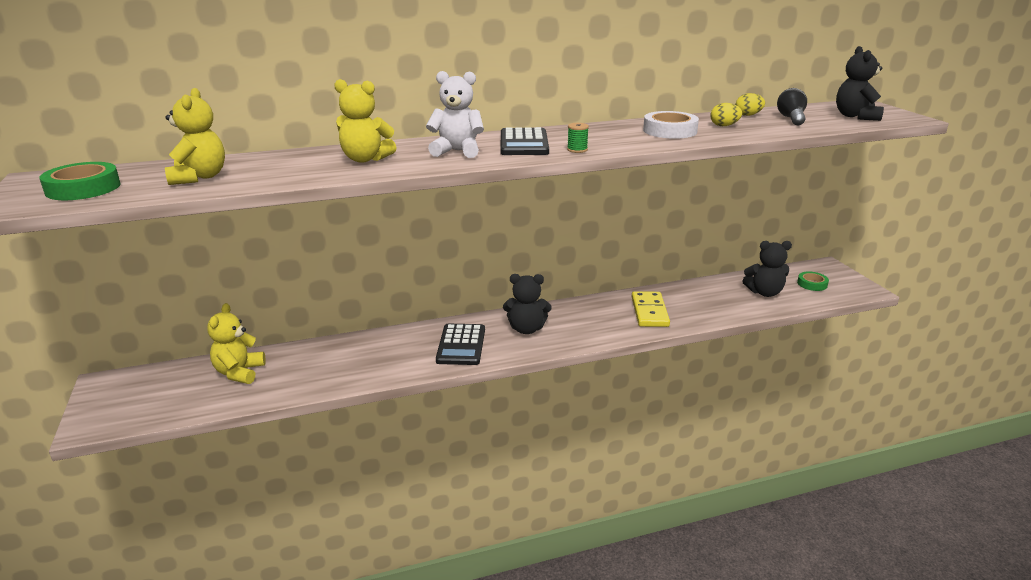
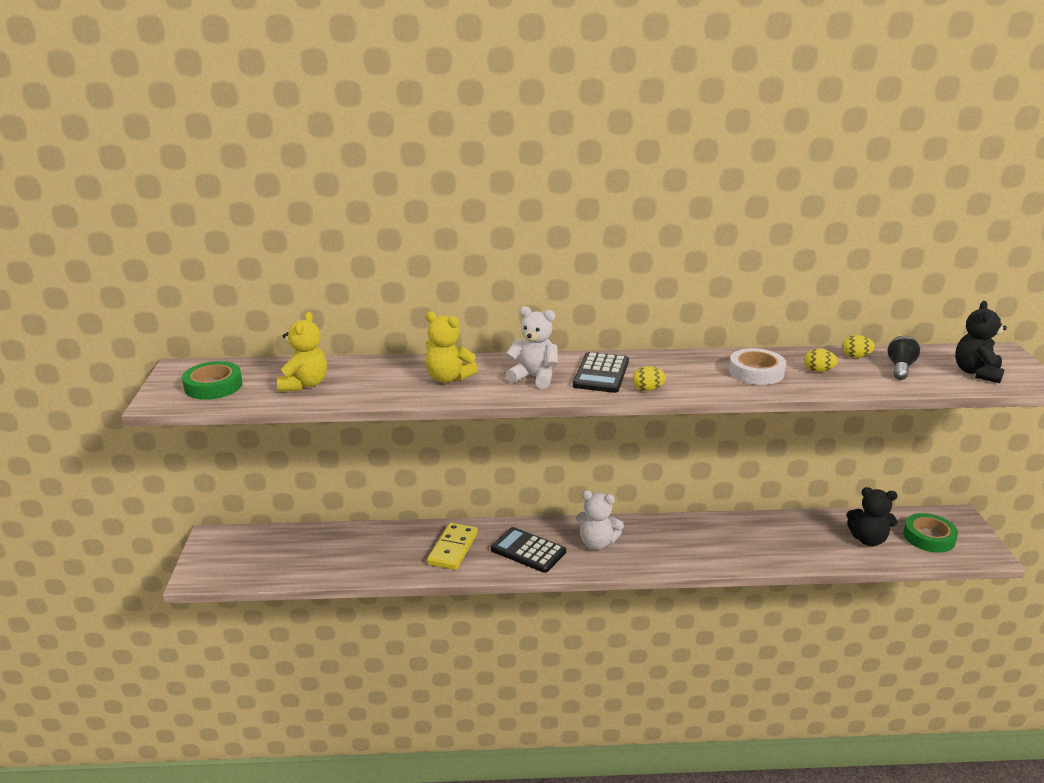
camera: 15 degrees right, 0 degrees up
yellow teddy bear [207,303,266,384] -> none
black calculator [436,323,485,365] -> black calculator turned 105 degrees clockwise [491,527,566,573]
black teddy bear [503,274,551,334] -> white teddy bear [576,490,624,550]
green spool [567,123,589,153] -> yellow egg [633,366,666,391]
yellow domino [632,291,670,327] -> yellow domino moved to [427,523,478,570]
green tape [797,272,829,291] -> green tape [903,513,958,553], size x1.54

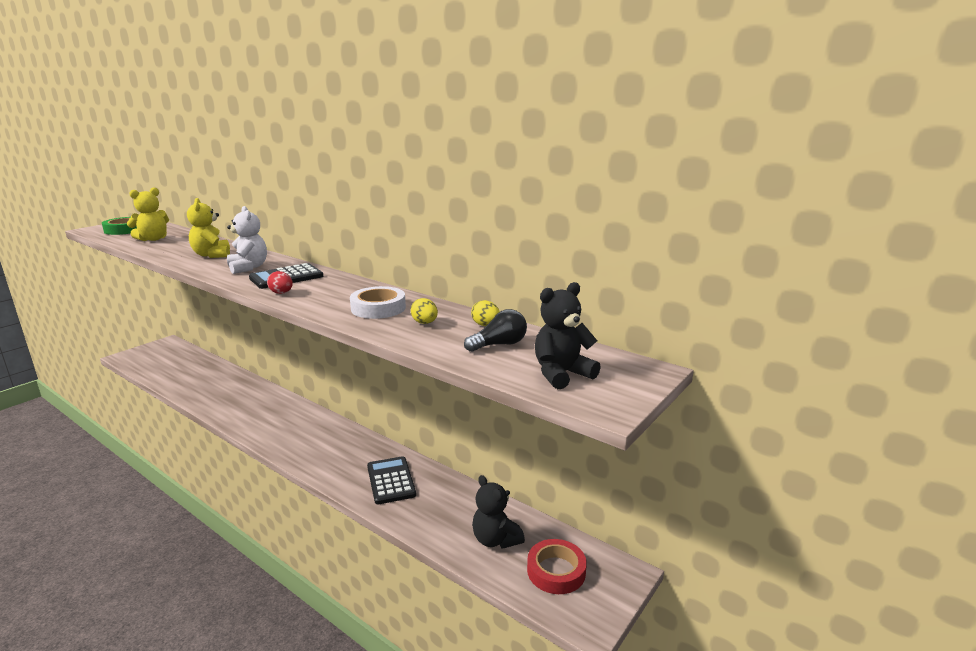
camera: 40 degrees right, 5 degrees down
yellow domino [427,523,478,570] -> none
black calculator [491,527,566,573] -> black calculator moved to [367,456,416,504]
white teddy bear [576,490,624,550] -> none
yellow egg [633,366,666,391] -> red egg [267,271,293,294]
green tape [903,513,958,553] -> red tape [527,539,587,594]

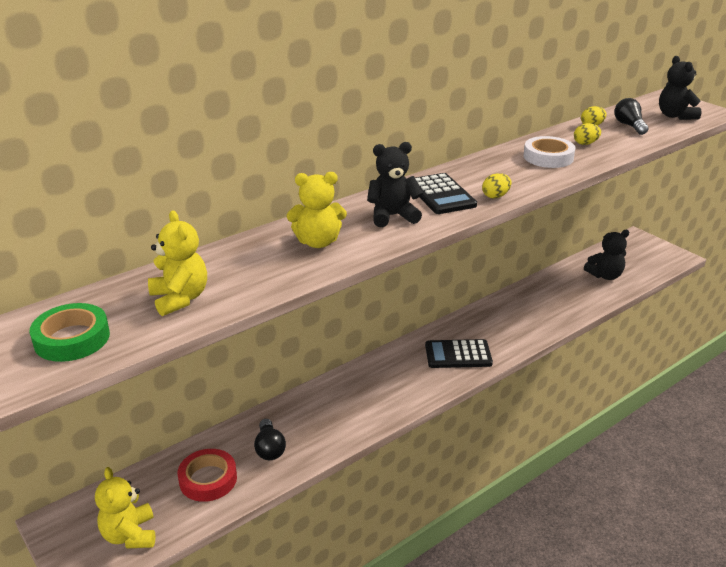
camera: 75 degrees left, 10 degrees up
white teddy bear [227,206,267,274] -> black teddy bear [367,142,423,227]
red egg [267,271,293,294] -> yellow egg [482,173,512,198]
black calculator [367,456,416,504] -> black calculator moved to [425,339,493,368]
red tape [527,539,587,594] -> red tape moved to [178,449,237,502]
none -> yellow teddy bear [95,467,156,548]
none -> black light bulb [254,419,286,460]

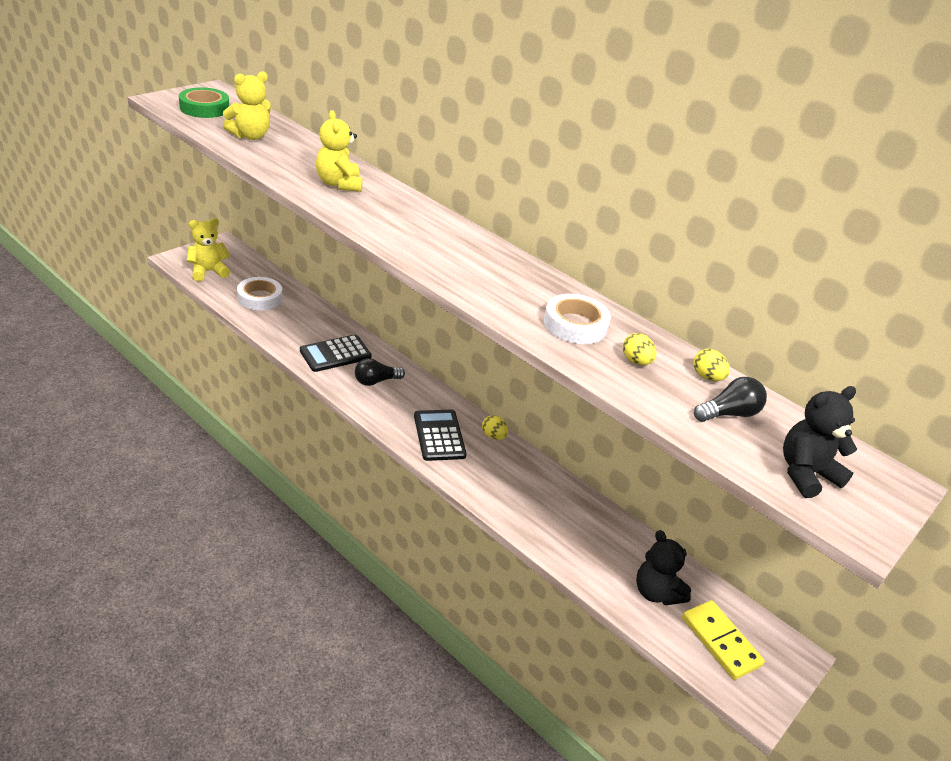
camera: 75 degrees right, 5 degrees up
red tape [178,449,237,502] -> white tape [237,277,282,310]
black light bulb [254,419,286,460] -> black light bulb moved to [355,358,405,386]
black teddy bear [367,142,423,227] -> none
black calculator [415,173,477,214] -> black calculator moved to [300,335,372,372]
yellow egg [482,173,512,198] -> yellow egg moved to [482,415,508,440]
none -> yellow domino [682,600,765,680]

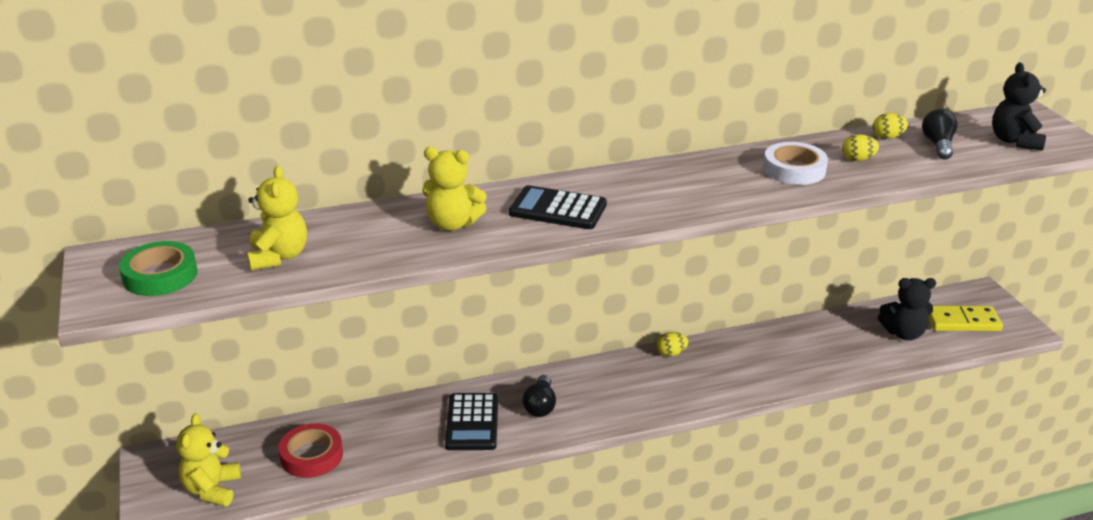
camera: 55 degrees left, 5 degrees down
white tape [237,277,282,310] -> red tape [278,423,343,478]
black calculator [414,410,467,461] -> black calculator moved to [509,185,607,229]

